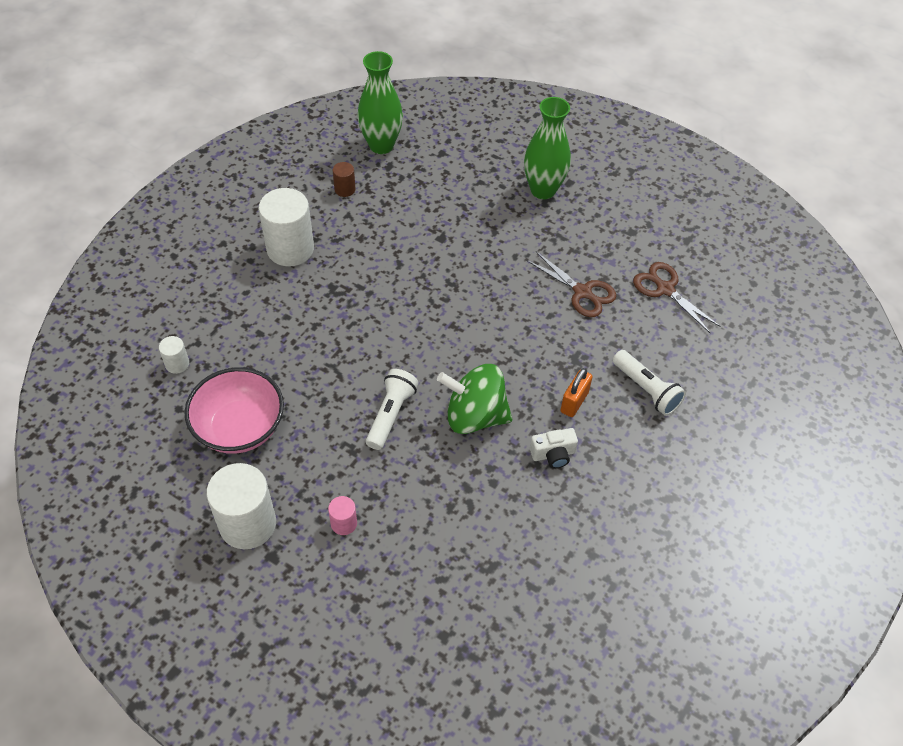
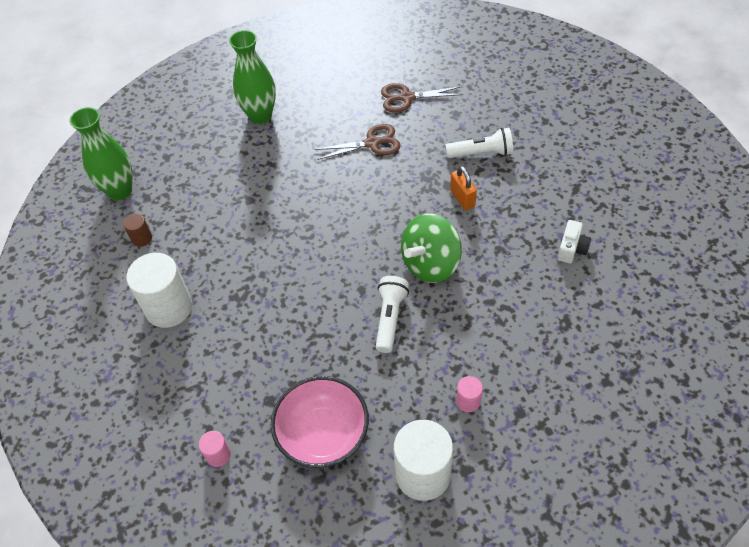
camera: 50 degrees left, 0 degrees up
white cylinder [159,336,189,374] -> pink cylinder [199,431,231,467]
white flashlight [366,369,419,450] -> white flashlight turned 45 degrees clockwise [376,276,409,353]
white camera [530,428,578,468] -> white camera moved to [558,220,591,263]

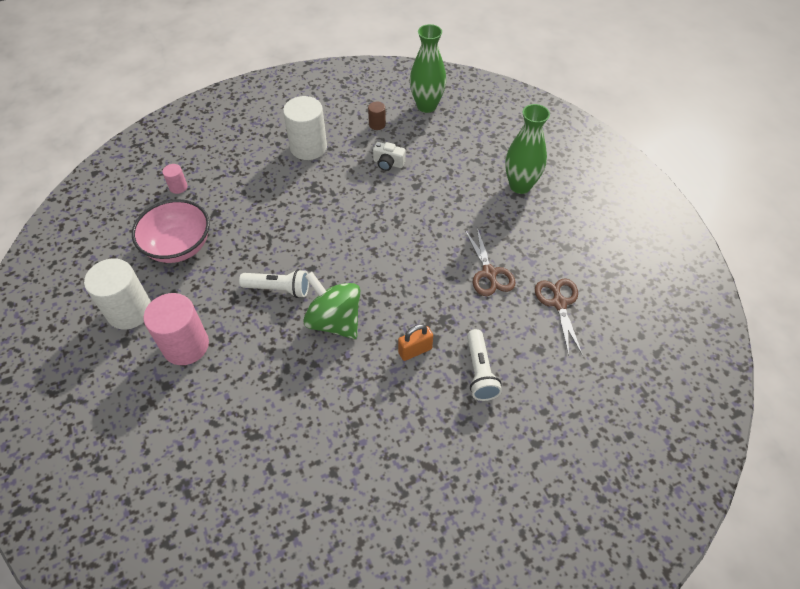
camera: 85 degrees right, 0 degrees up
pink cylinder [456,376,483,412] -> pink cylinder [143,293,209,365], size x2.15
white camera [558,220,591,263] -> white camera moved to [373,142,406,171]

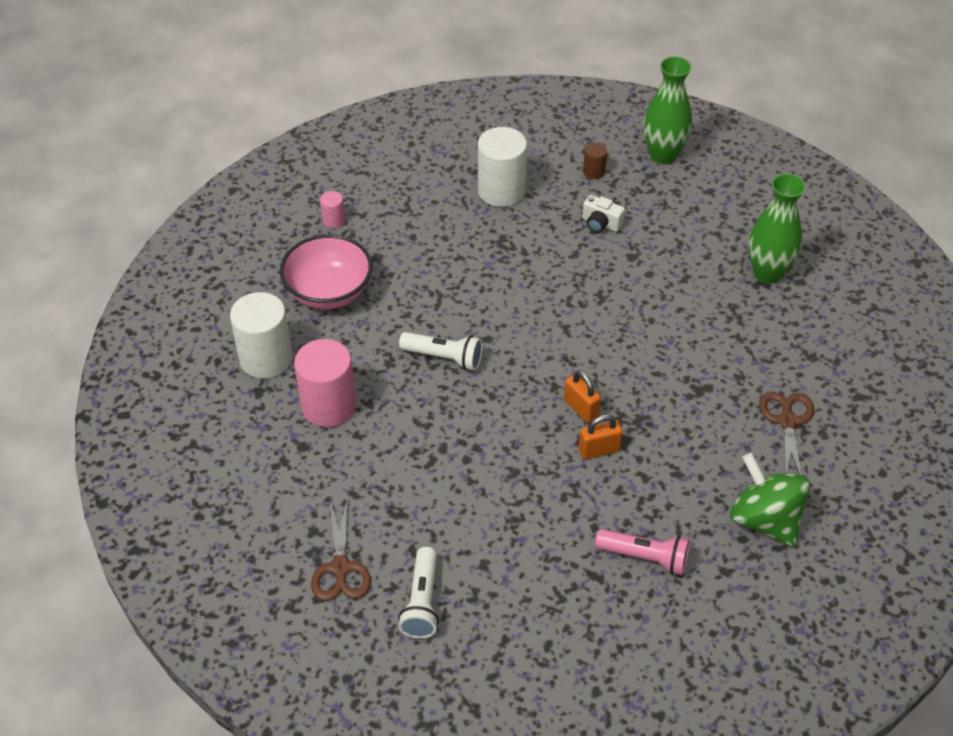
camera: 10 degrees right, 5 degrees down
green spinning top [303,272,360,339] -> green spinning top moved to [730,453,810,547]
brown scissors [465,228,515,296] -> brown scissors moved to [311,496,371,601]
white flashlight [467,329,502,401] -> white flashlight moved to [398,547,439,639]
none -> orange padlock [564,370,601,423]
none -> pink flashlight [595,529,690,575]

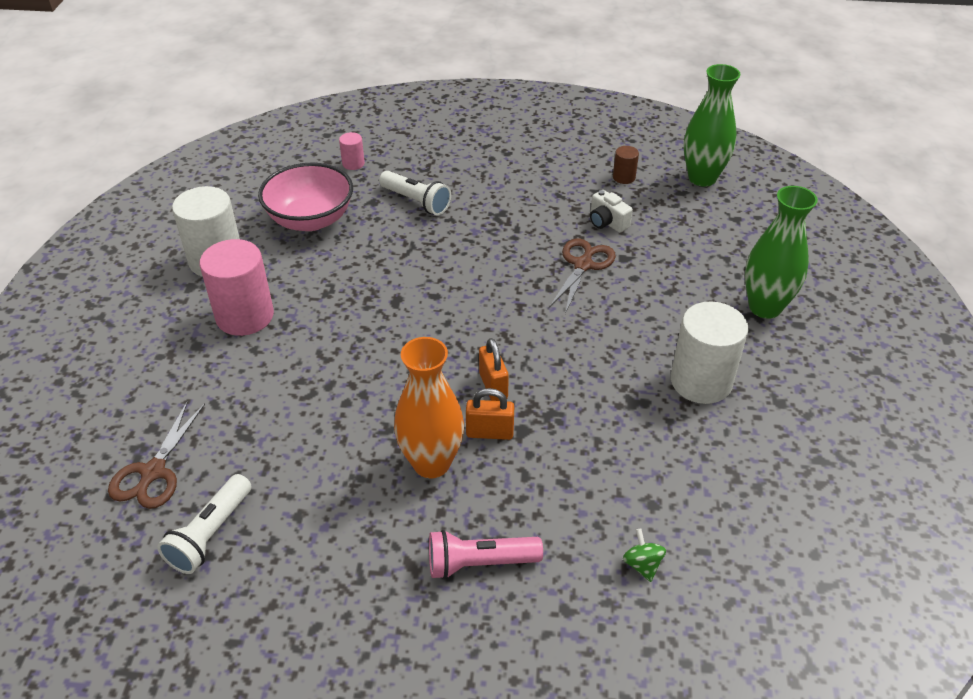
camera: 20 degrees right, 5 degrees down
white flashlight [399,332,483,371] -> white flashlight moved to [379,171,451,215]
white cylinder [478,127,527,207] -> white cylinder moved to [671,301,748,404]
pink flashlight [595,529,690,575] -> pink flashlight turned 135 degrees clockwise [429,530,543,579]
green spinning top [730,453,810,547] -> green spinning top [623,528,666,582], size x0.41
brown scissors [759,392,814,475] -> brown scissors moved to [549,239,616,314]
none -> orange vase [394,337,464,478]

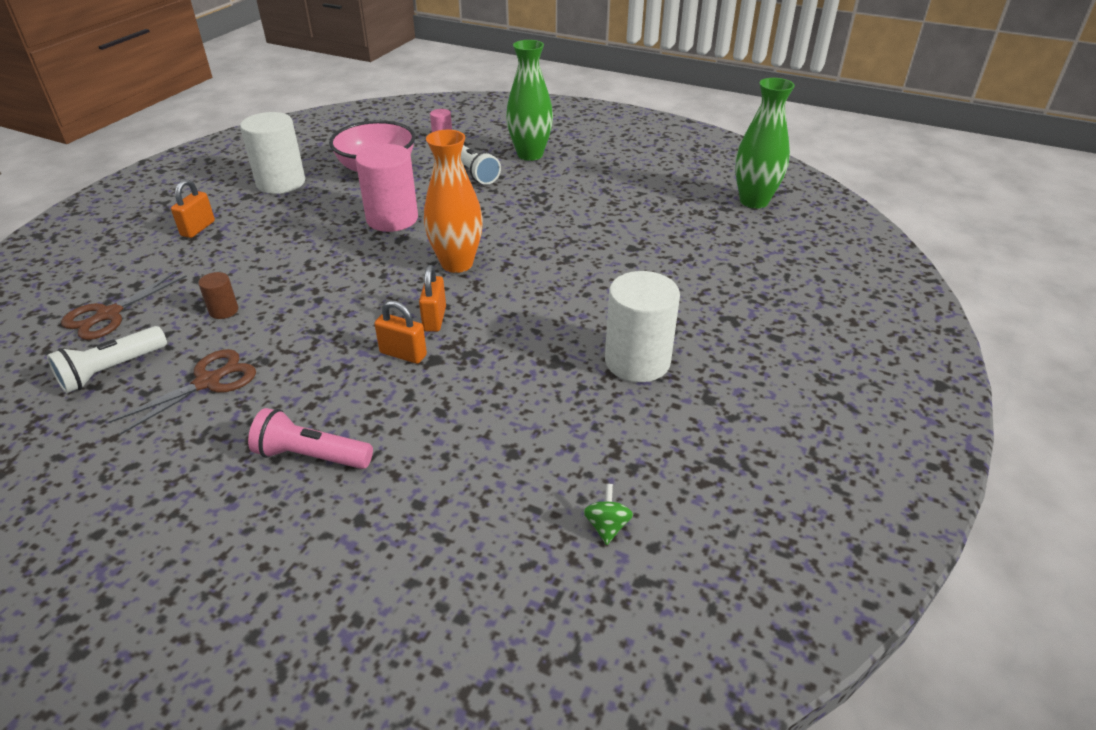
camera: 20 degrees right, 5 degrees down
pink cylinder [200,239,274,336] -> pink cylinder moved to [355,144,418,232]
orange vase [394,337,464,478] -> orange vase moved to [424,130,483,273]
brown scissors [549,239,616,314] -> brown scissors moved to [108,349,256,435]
white camera [590,190,633,232] -> none
brown cylinder [613,146,639,184] -> brown cylinder moved to [198,272,238,319]
green spinning top [623,528,666,582] -> green spinning top moved to [583,484,633,545]
green vase [745,186,818,319] -> green vase moved to [506,40,553,161]
none -> orange padlock [171,179,215,238]

